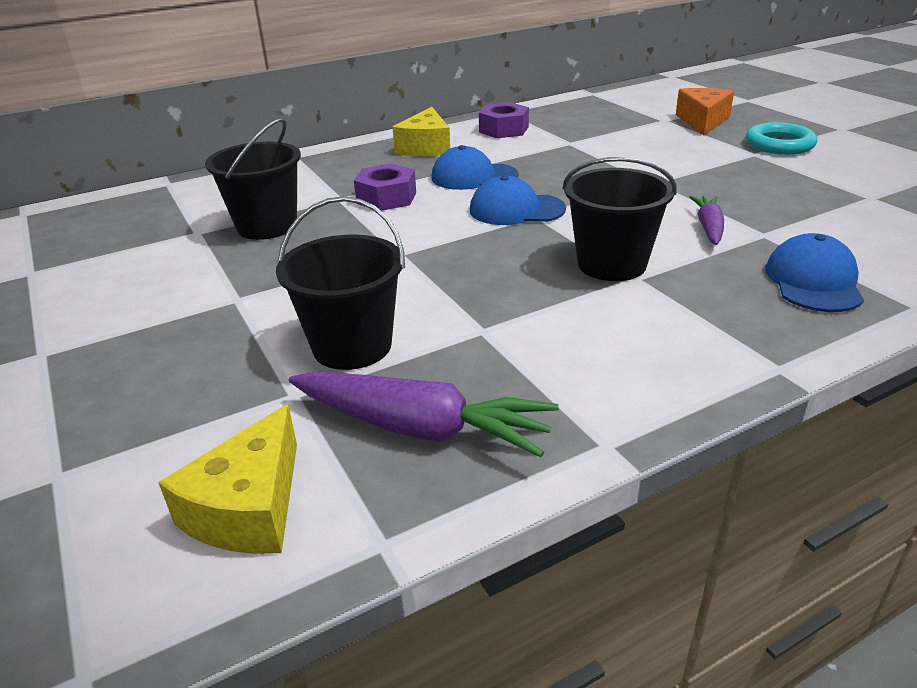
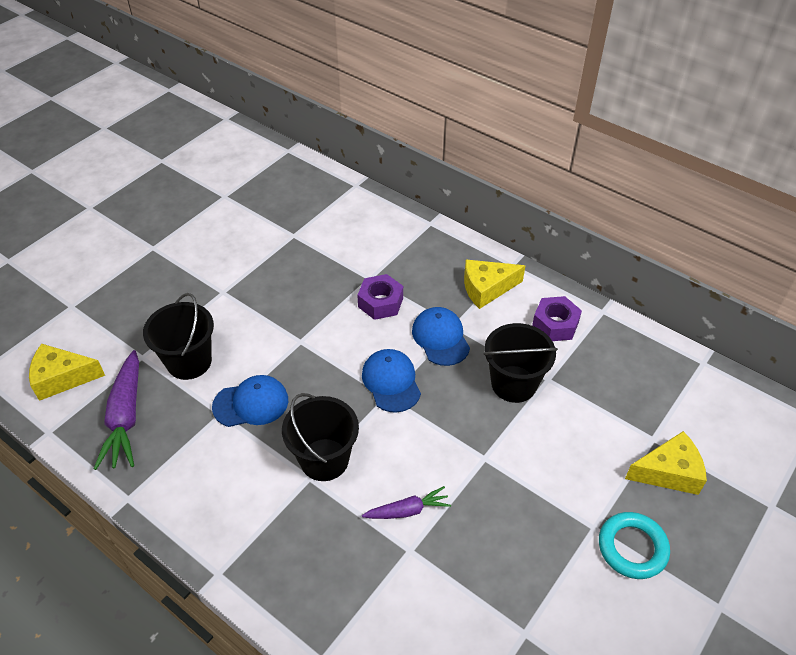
camera: 65 degrees right, 15 degrees up
black bucket [205,118,301,240] -> black bucket moved to [484,323,558,403]
orange cheese [676,88,734,136] -> yellow cheese [625,431,707,495]
blue cap [765,233,864,312] -> blue cap moved to [212,375,288,427]

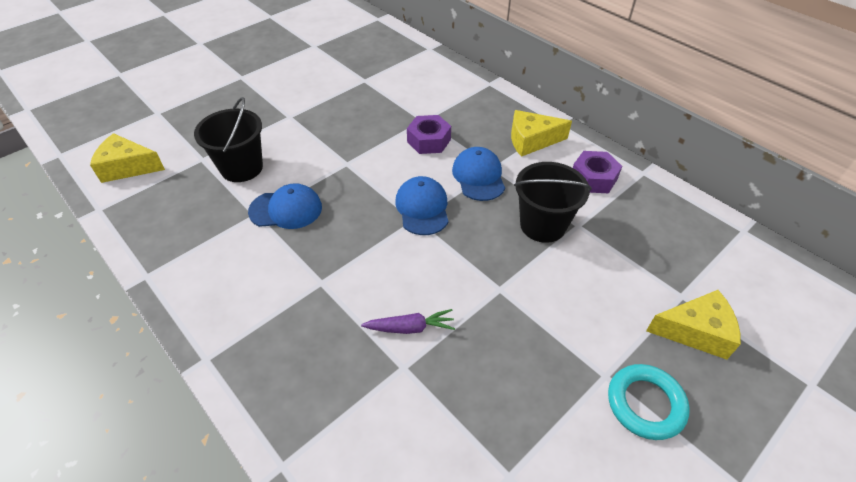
camera: 10 degrees right, 0 degrees up
purple carrot [94,350,139,470] -> none
black bucket [282,393,359,481] -> none

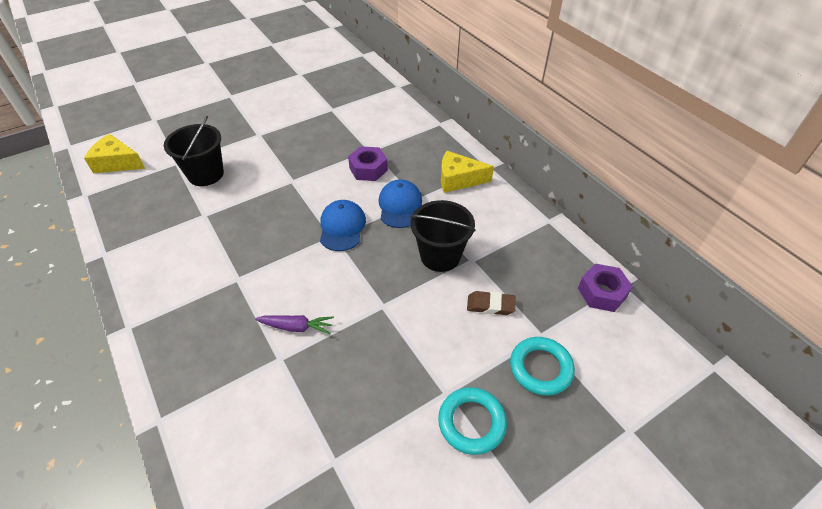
camera: 10 degrees right, 0 degrees up
blue cap [248,183,322,229] -> none
purple nut [573,151,622,193] -> purple nut moved to [578,264,633,312]
yellow cheese [646,290,741,360] -> turquoise ring [510,337,575,396]
none -> brown eraser [467,291,516,315]

